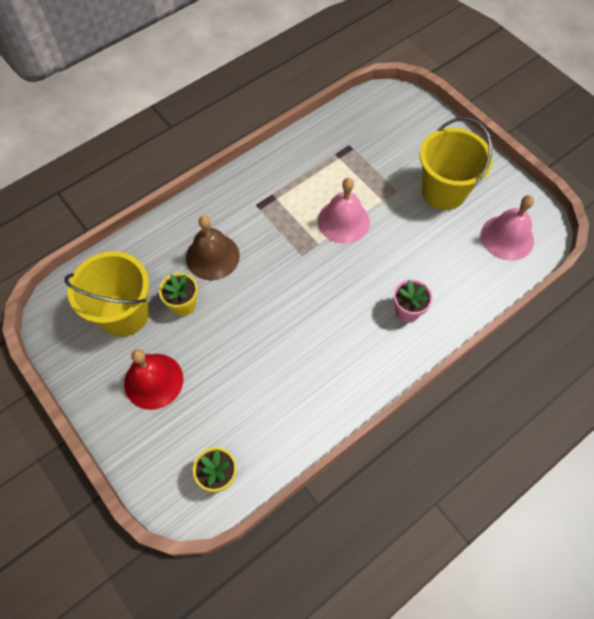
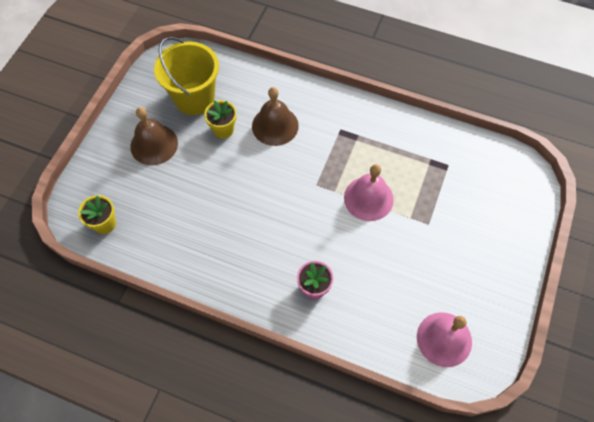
camera: 60 degrees right, 0 degrees up
red bell [124,349,183,410] -> brown bell [130,107,178,165]
yellow bucket [420,117,493,210] -> none

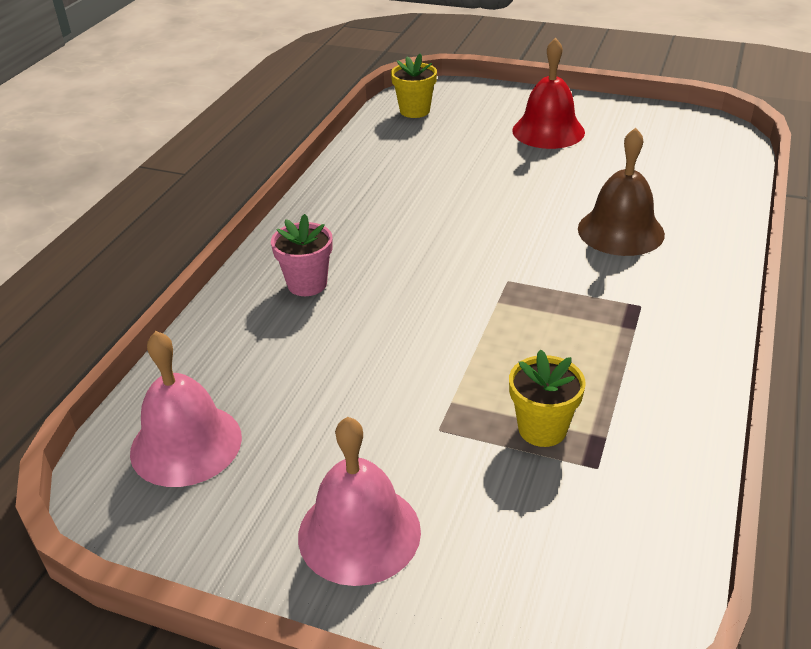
camera: 90 degrees right, 25 degrees down
brown bell [130,107,178,165] -> red bell [512,38,585,149]
yellow bucket [154,37,219,115] -> none
yellow flower pot [204,100,237,139] -> yellow flower pot moved to [509,349,586,447]
pink bell [344,164,394,221] -> pink bell moved to [298,417,421,586]

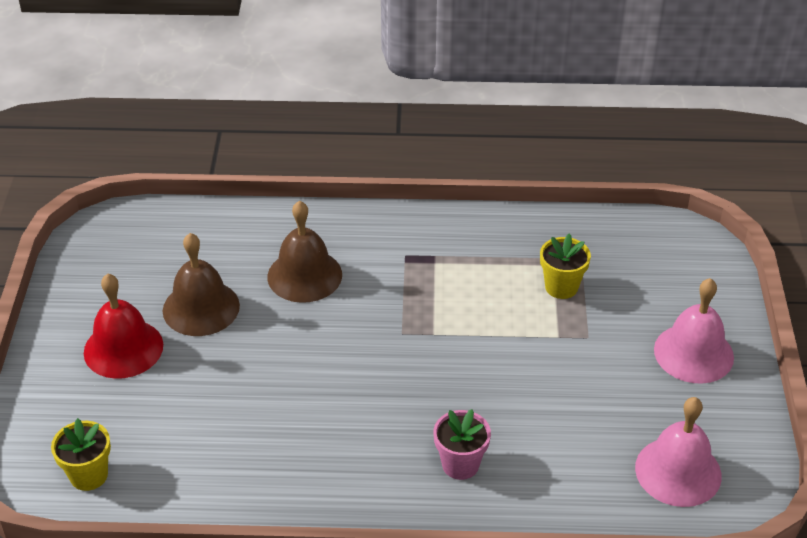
camera: 110 degrees left, 5 degrees up
none -> brown bell [163,233,240,336]

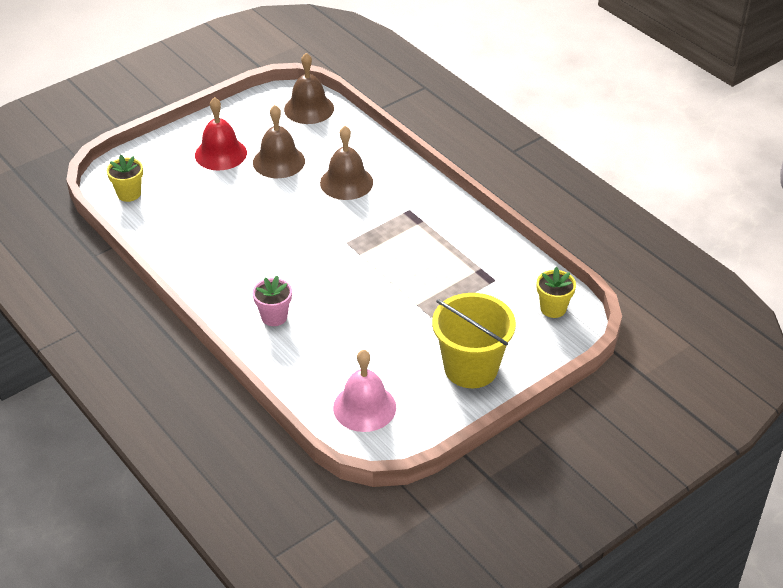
camera: 50 degrees right, 0 degrees up
yellow flower pot [540,233,591,299] -> yellow flower pot moved to [537,267,576,318]
pink bell [654,278,734,384] -> yellow bucket [432,293,516,388]
none -> brown bell [284,53,334,124]

